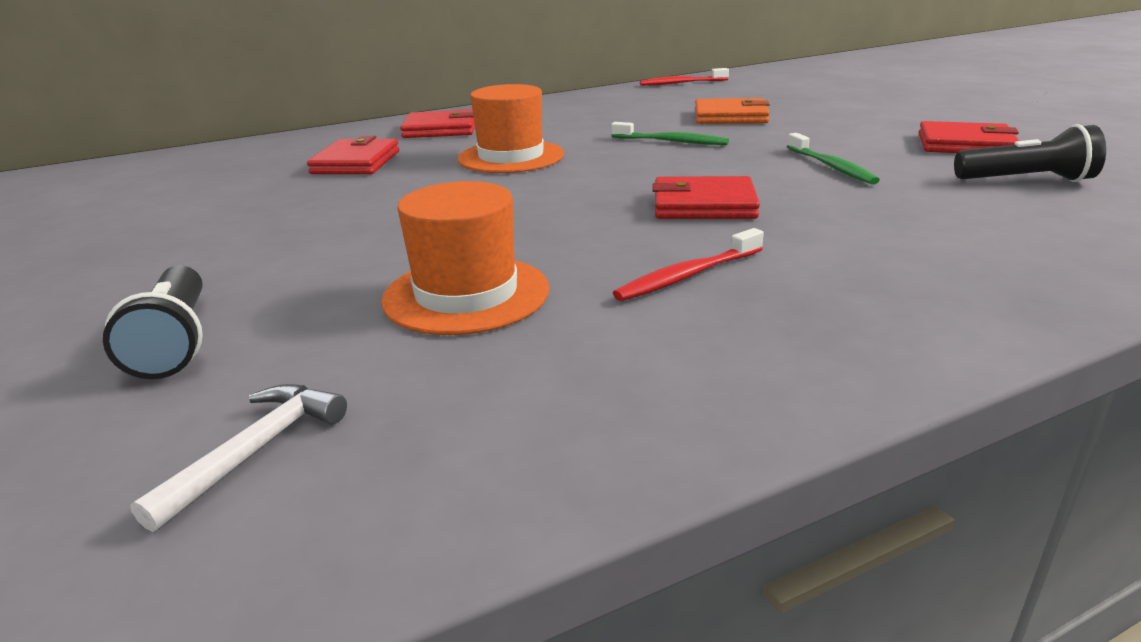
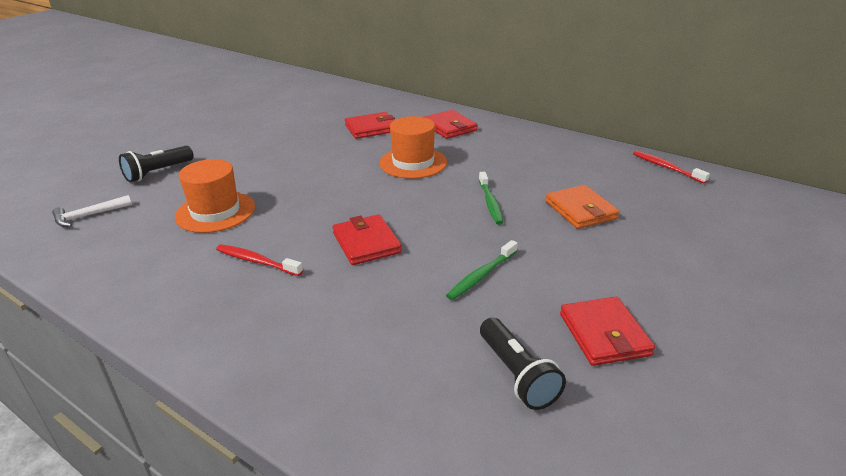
camera: 60 degrees right, 5 degrees up
white hammer [130,384,347,532] -> white hammer turned 150 degrees clockwise [52,195,132,227]

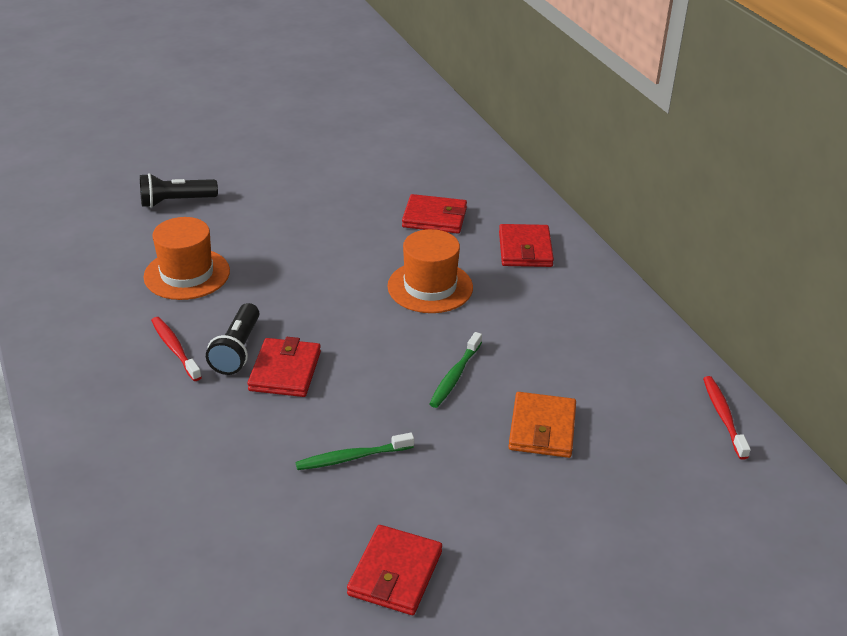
camera: 30 degrees right, 5 degrees up
white hammer [52,195,132,227] -> none
black flashlight [480,318,566,410] -> black flashlight moved to [206,303,259,375]

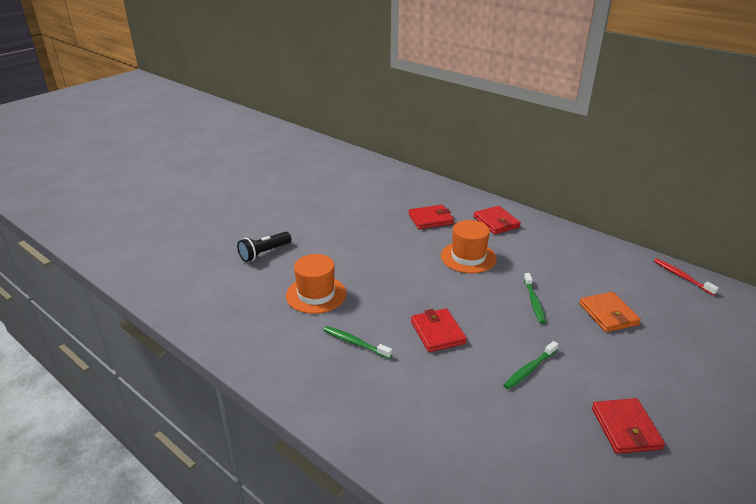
camera: 25 degrees left, 5 degrees down
red toothbrush [151,317,202,381] -> green toothbrush [323,326,392,359]
black flashlight [206,303,259,375] -> none

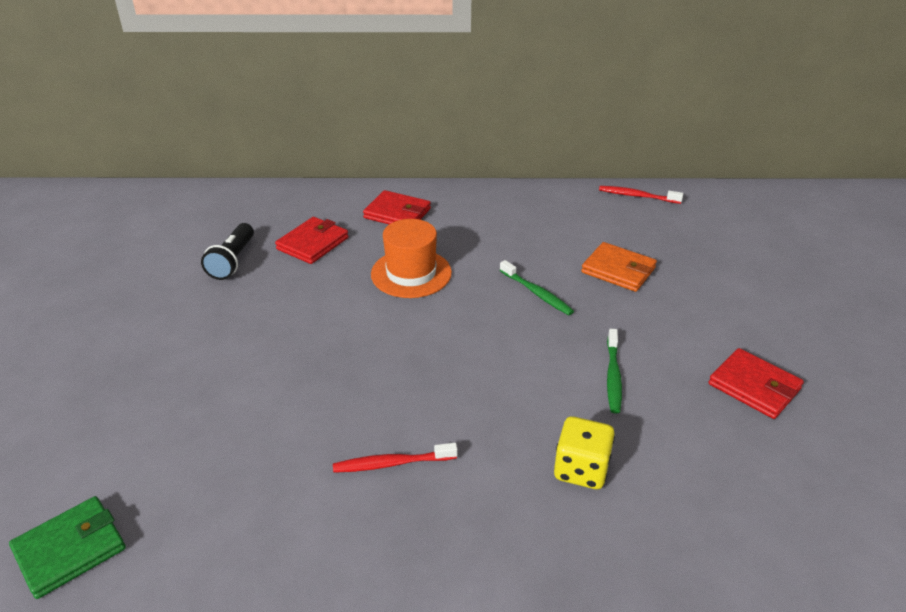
camera: 40 degrees left, 5 degrees up
black flashlight [237,232,291,262] -> black flashlight moved to [201,223,254,280]
orange hat [286,254,347,314] -> none
green toothbrush [323,326,392,359] -> red toothbrush [333,443,458,473]
red wallet [411,308,467,352] -> none
none -> green wallet [9,496,126,599]
none -> yellow dice [554,416,615,489]

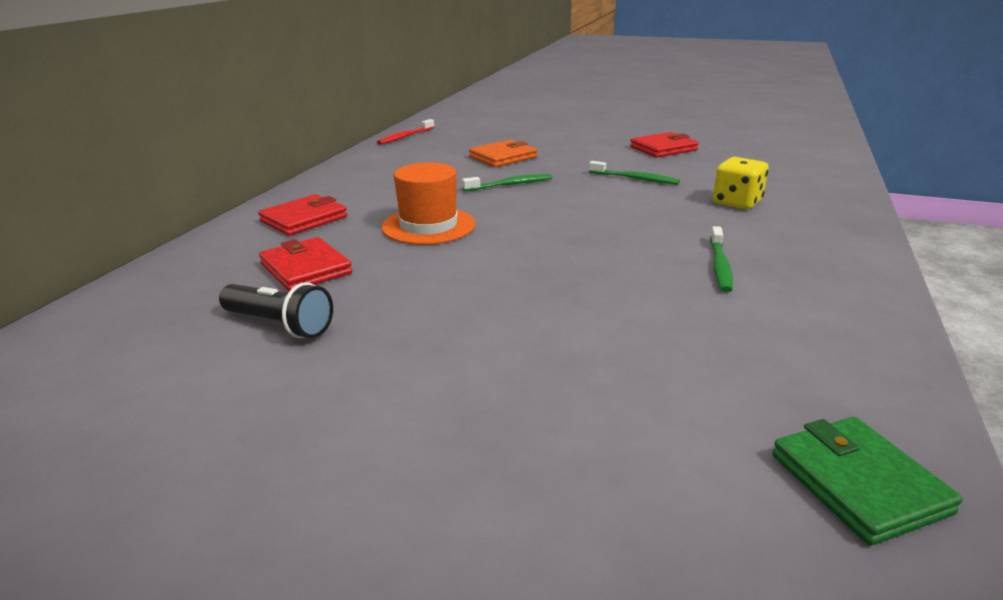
camera: 70 degrees left, 10 degrees down
red toothbrush [333,443,458,473] -> green toothbrush [710,226,733,292]

